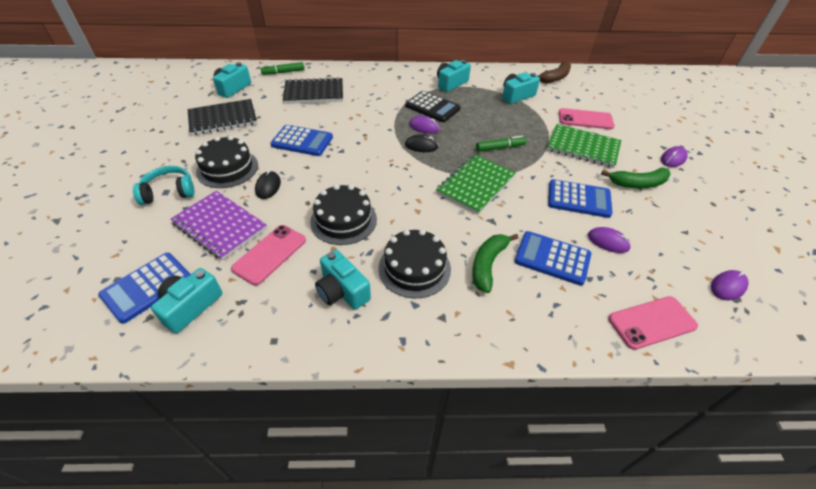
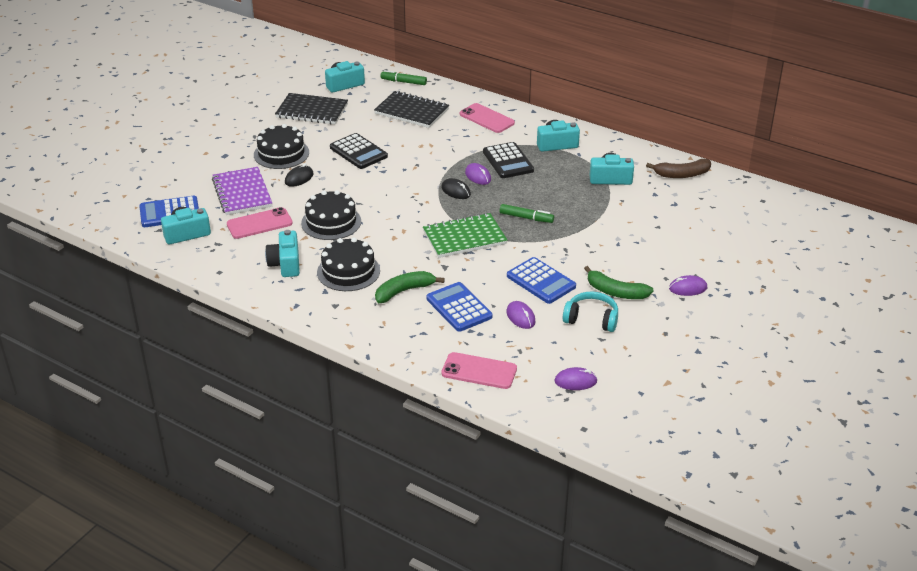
camera: 35 degrees right, 10 degrees down
turquoise headphones [133,166,194,205] -> turquoise headphones moved to [563,292,618,332]
blue calculator [270,125,333,156] -> black calculator [330,133,388,169]
green notebook [547,124,621,168] -> none
pink phone [559,108,614,129] -> pink phone moved to [460,103,515,133]

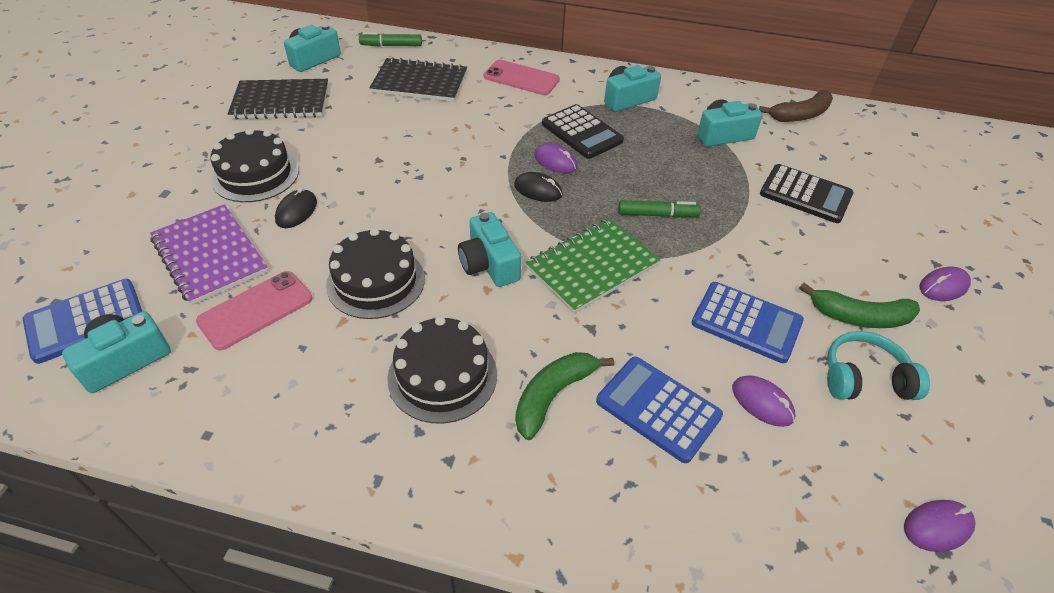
camera: 20 degrees left, 10 degrees up
turquoise camera [265,230,300,277] -> turquoise camera moved to [458,212,521,287]
black calculator [330,133,388,169] -> black calculator moved to [760,164,854,223]
pink phone [441,352,517,389] -> none

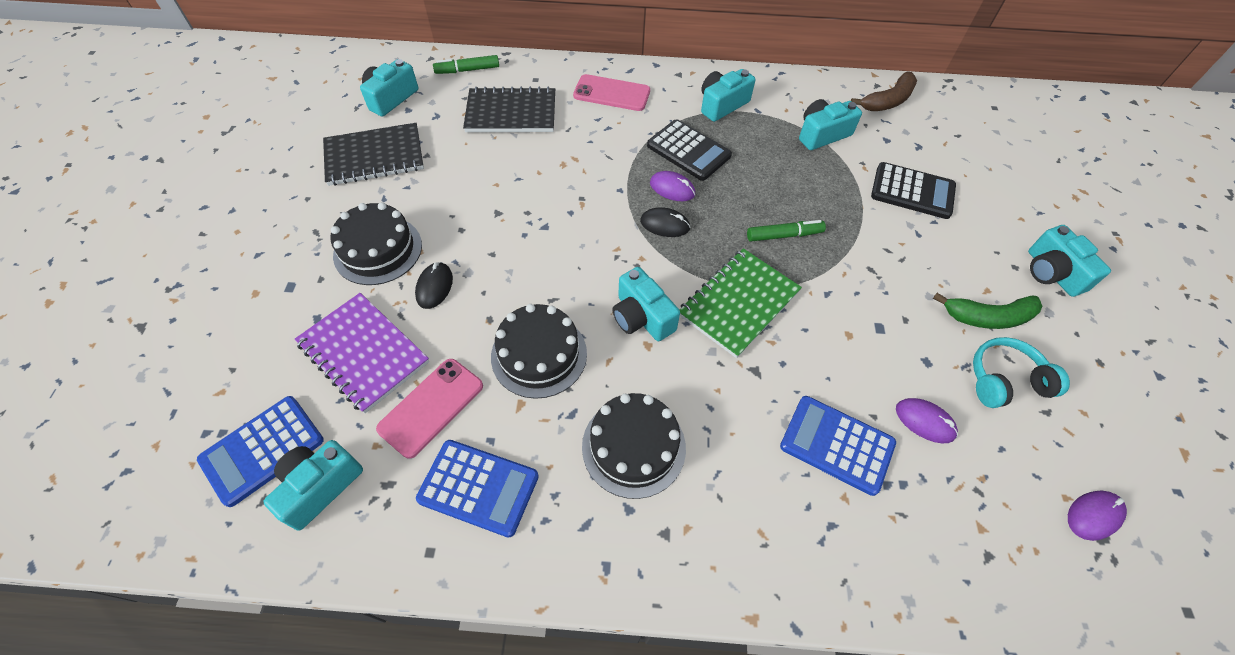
camera: 10 degrees left, 10 degrees up
green banana [515,352,614,440] -> none
blue calculator [692,282,804,363] -> blue calculator moved to [416,440,539,538]
purple mouse [920,267,971,301] -> turquoise camera [1028,225,1111,297]

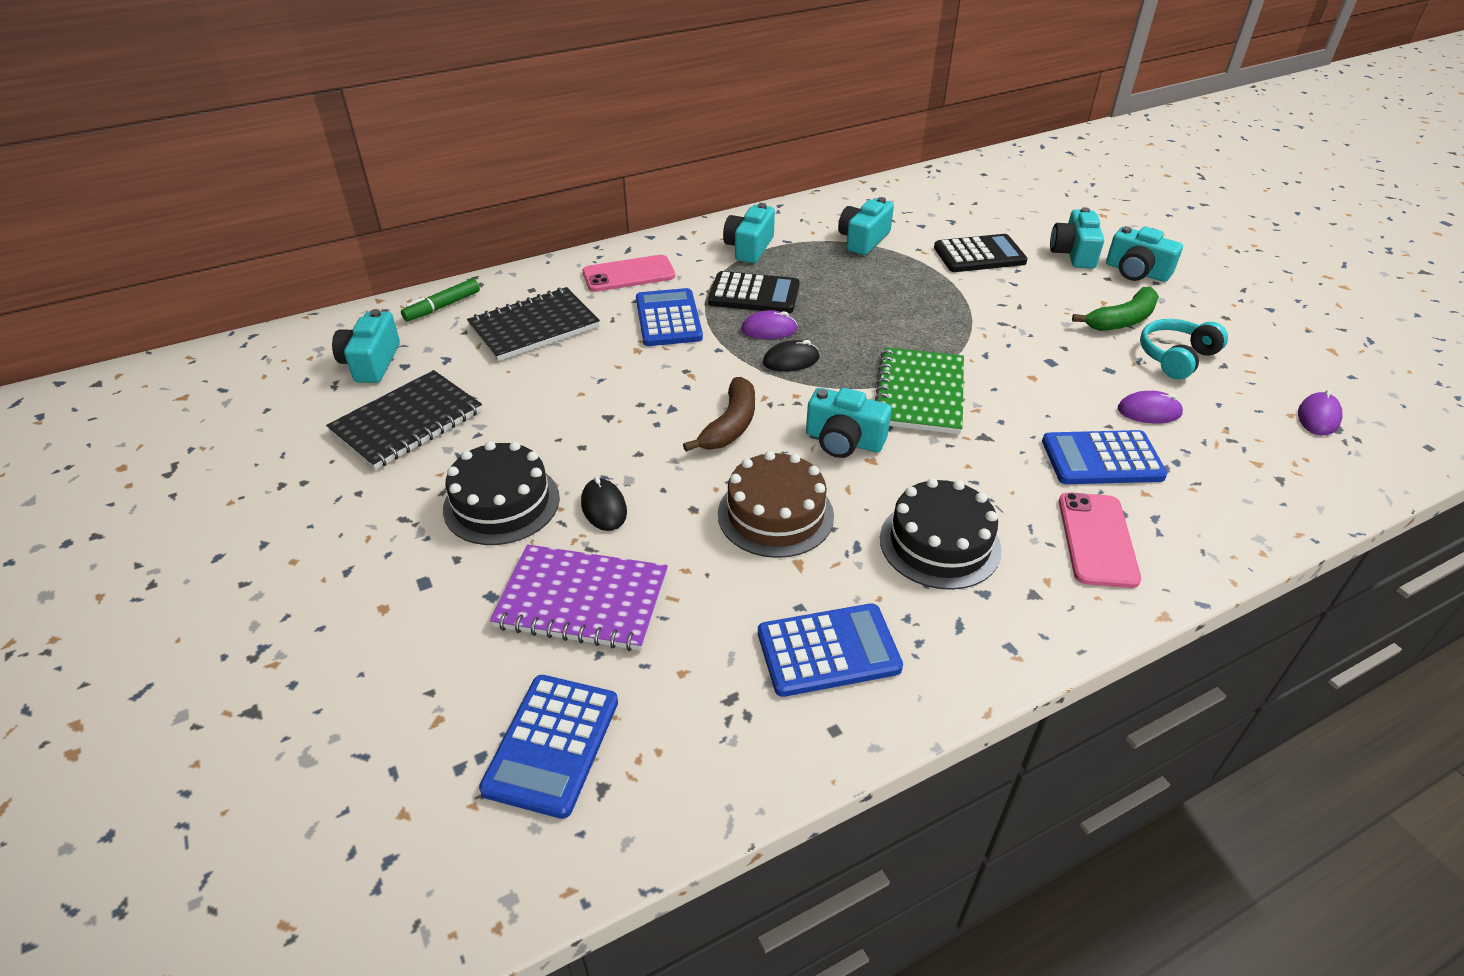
camera: 30 degrees left, 15 degrees down
turquoise camera [263,440,363,531] -> turquoise camera moved to [1050,207,1104,269]
pink phone [376,359,483,459] -> pink phone moved to [1059,492,1141,588]
black cake [491,304,587,399] -> brown cake [718,451,834,558]
green marker [747,220,826,242] -> none
brown banana [851,72,917,111] -> brown banana moved to [683,377,755,452]
none -> blue calculator [636,288,703,346]

